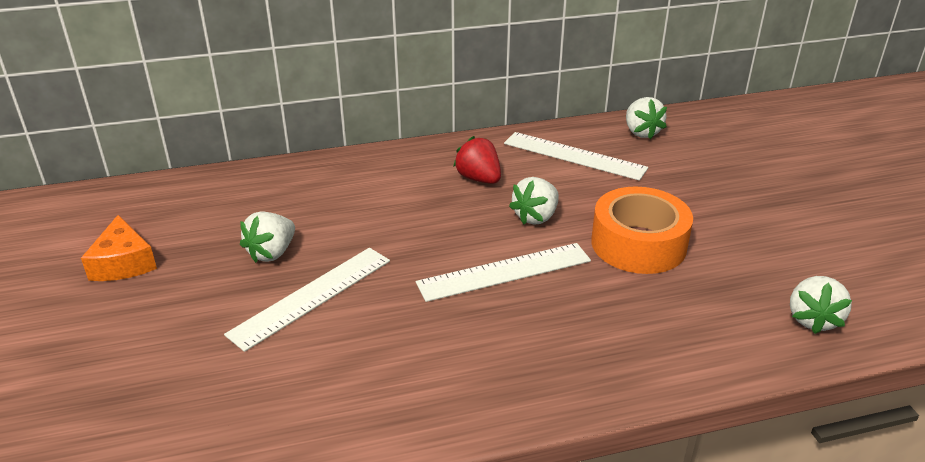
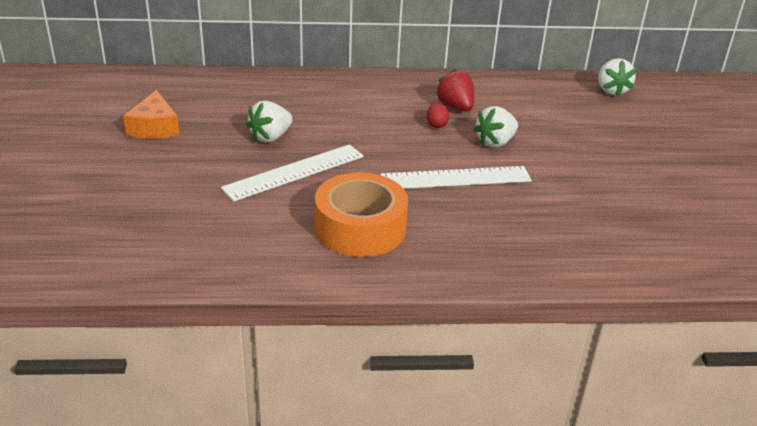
camera: 10 degrees right, 0 degrees up
white ruler [504,132,648,181] -> none
orange tape [591,186,693,274] -> orange tape moved to [315,172,408,257]
white strawberry [790,276,852,334] -> none
none -> red egg [427,103,449,128]

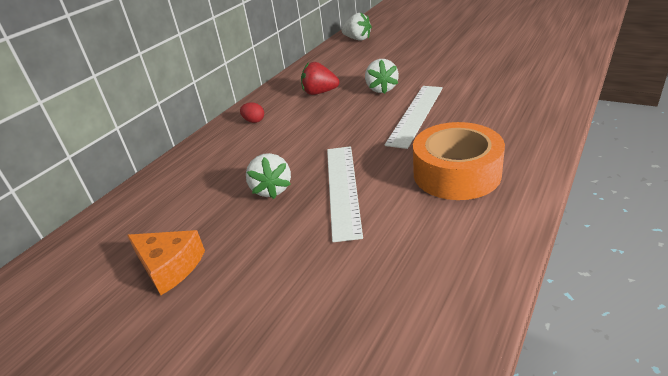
camera: 50 degrees left, 0 degrees up
red egg [427,103,449,128] -> red egg moved to [240,102,264,123]

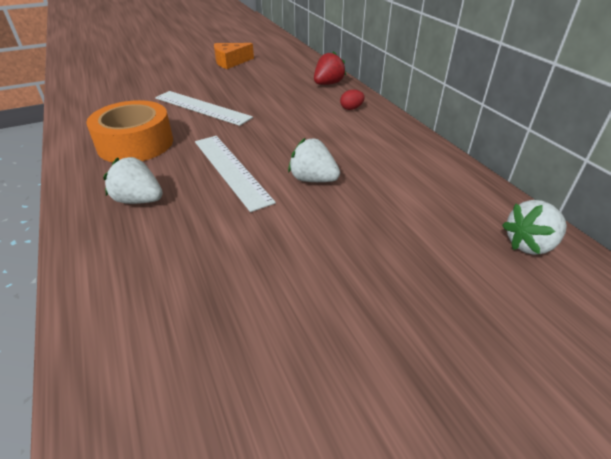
camera: 120 degrees right, 5 degrees up
white strawberry [246,153,291,199] -> white strawberry moved to [103,157,163,204]
red strawberry [301,62,339,95] -> red strawberry moved to [314,51,346,85]

